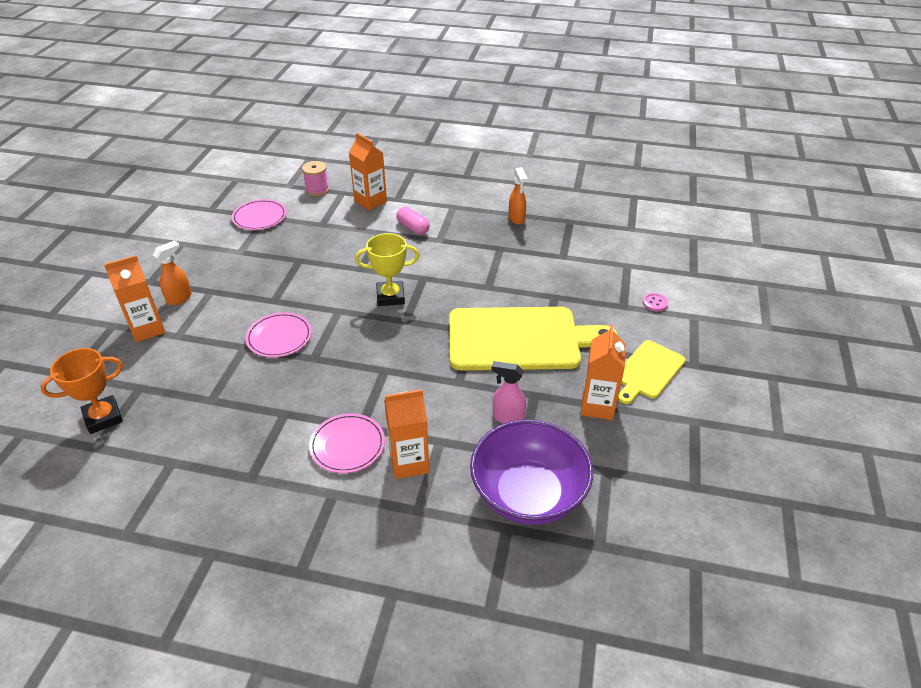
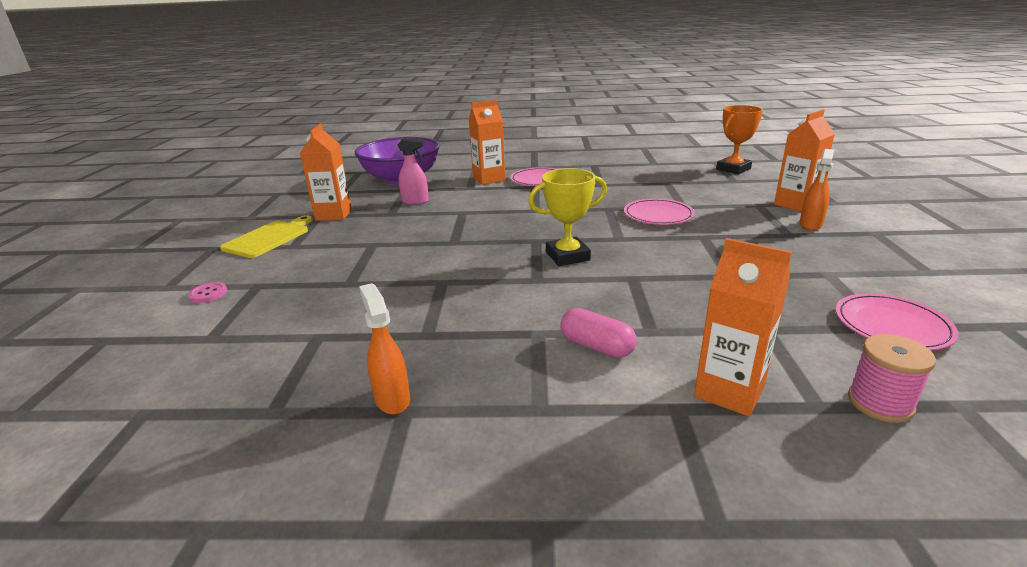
camera: 170 degrees right, 15 degrees down
yellow cutting board [449,307,618,370] -> none

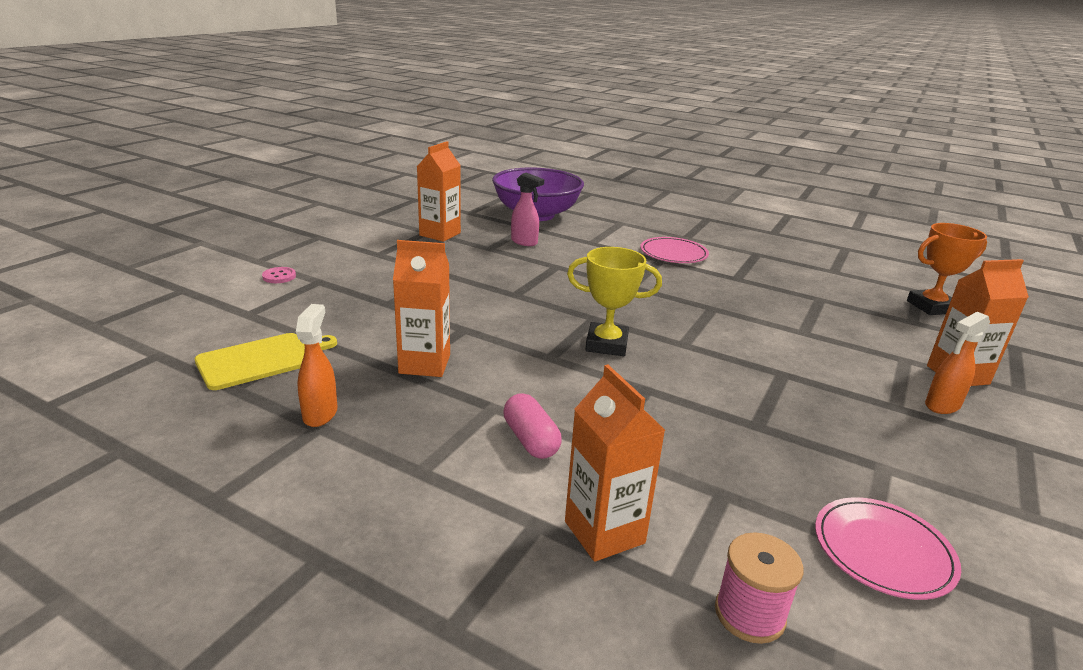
camera: 25 degrees right, 0 degrees up
yellow cutting board [220,215,312,258] -> yellow cutting board moved to [195,333,337,390]
orange carton [469,100,505,185] -> orange carton moved to [393,240,450,377]
pink plate [624,198,695,225] -> none

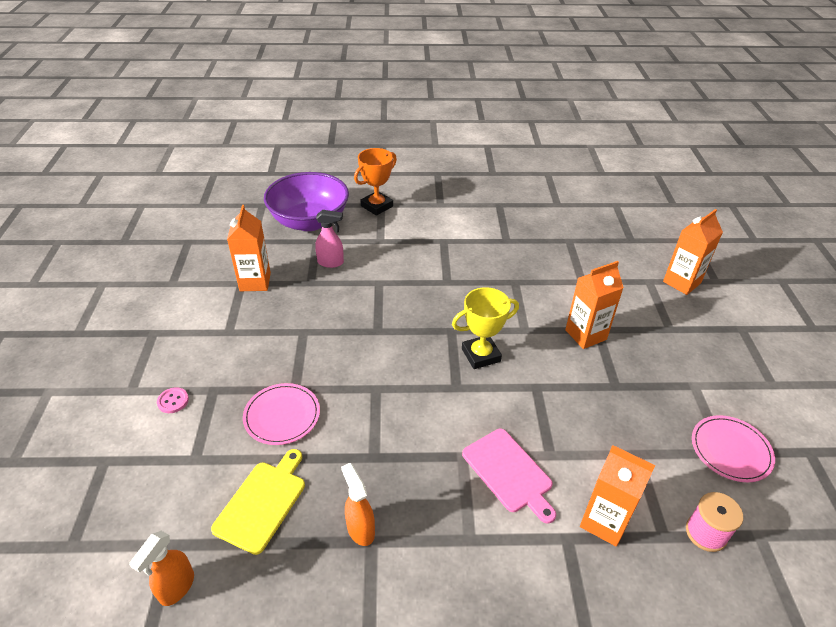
camera: 30 degrees left, 15 degrees up
orange carton [393,240,450,377] -> orange carton moved to [565,261,624,349]
pink capsule [503,393,562,459] -> pink cutting board [462,429,556,523]
pink plate [640,237,709,263] -> pink plate moved to [243,383,320,445]
orange trophy [907,223,987,315] -> orange trophy moved to [354,148,397,216]
orange spray bottle [925,312,990,414] -> orange spray bottle moved to [129,531,194,606]

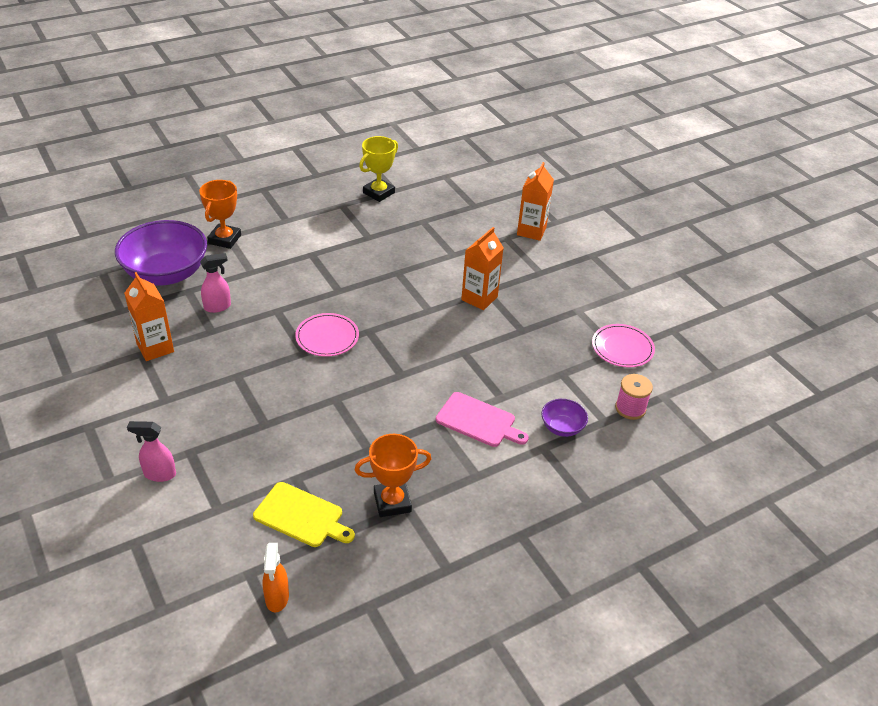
camera: 30 degrees left, 0 degrees up
pink button [157,387,189,413] -> pink spray bottle [127,421,176,482]
yellow cutting board [211,449,305,555] -> yellow cutting board turned 120 degrees clockwise [253,482,355,547]
pink plate [243,383,320,445] -> pink plate moved to [295,313,359,357]
orange spray bottle [341,463,375,546] -> orange trophy [354,434,431,517]
yellow trophy [452,287,519,369] -> yellow trophy moved to [359,136,398,202]
orange carton [580,445,655,547] -> purple bowl [541,399,588,437]

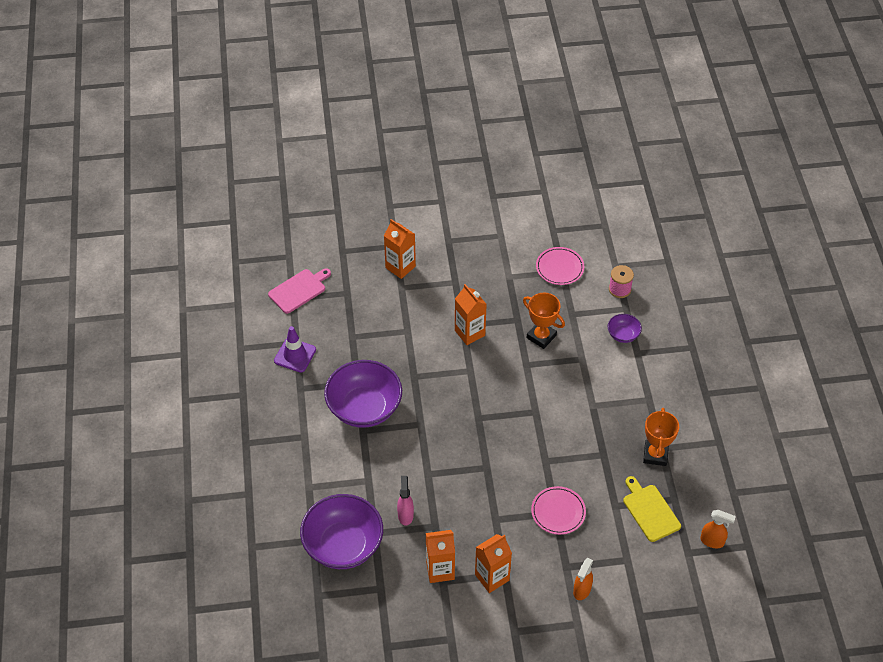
camera: 65 degrees left, 10 degrees up
pink spray bottle [127,421,176,482] -> orange spray bottle [573,558,593,600]
orange trophy [199,180,241,249] -> orange trophy moved to [523,293,565,349]
yellow cutting board [253,482,355,547] -> yellow cutting board turned 75 degrees counterclockwise [623,476,681,542]
pink plate [295,313,359,357] -> pink plate moved to [531,486,586,535]
yellow trophy [359,136,398,202] -> purple traffic cone [274,326,316,373]
pink cutting board [436,392,529,447] -> pink cutting board moved to [268,268,331,314]
none -> purple bowl [324,360,402,428]
none -> orange carton [475,534,512,593]

